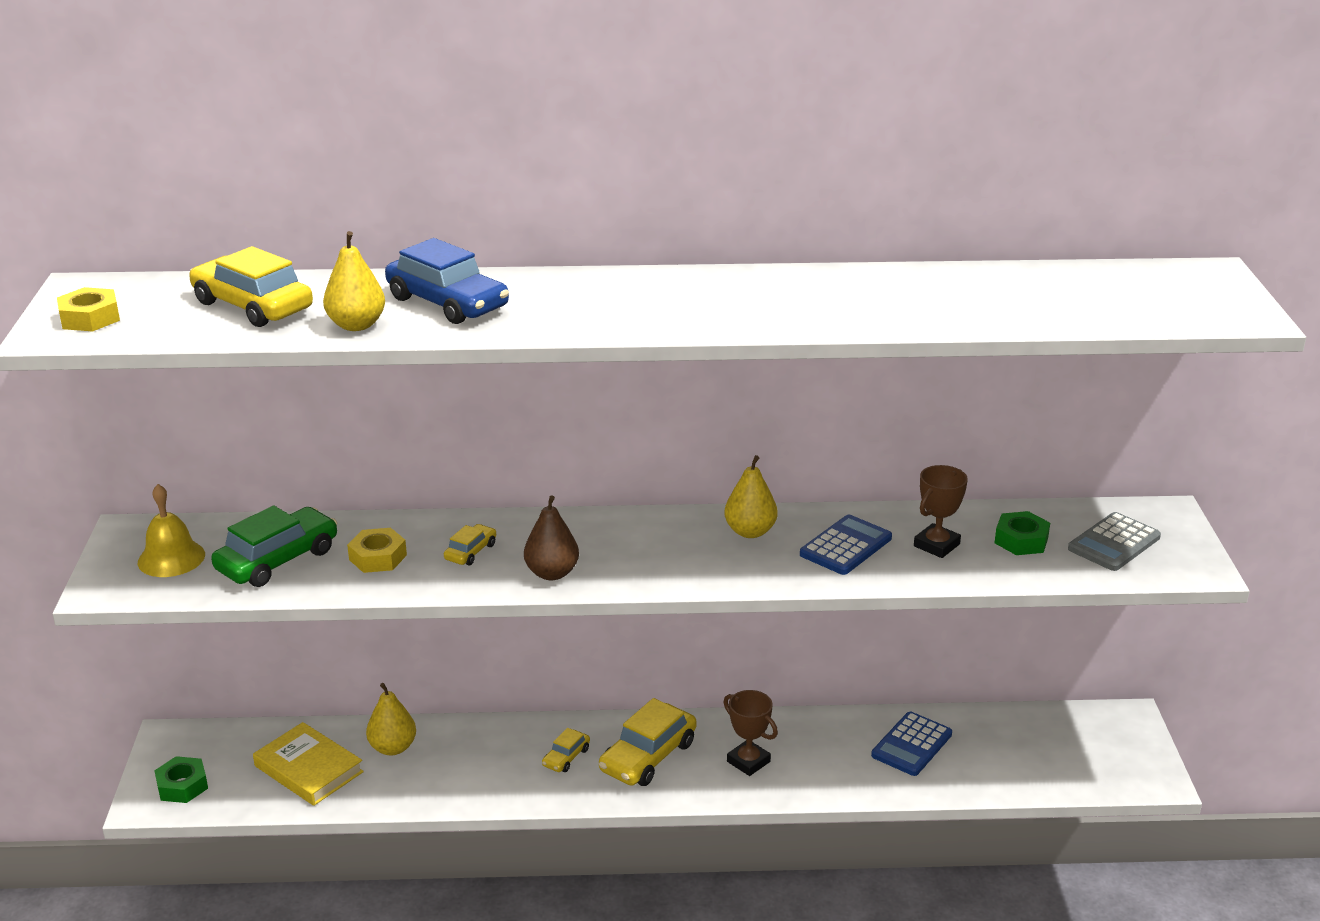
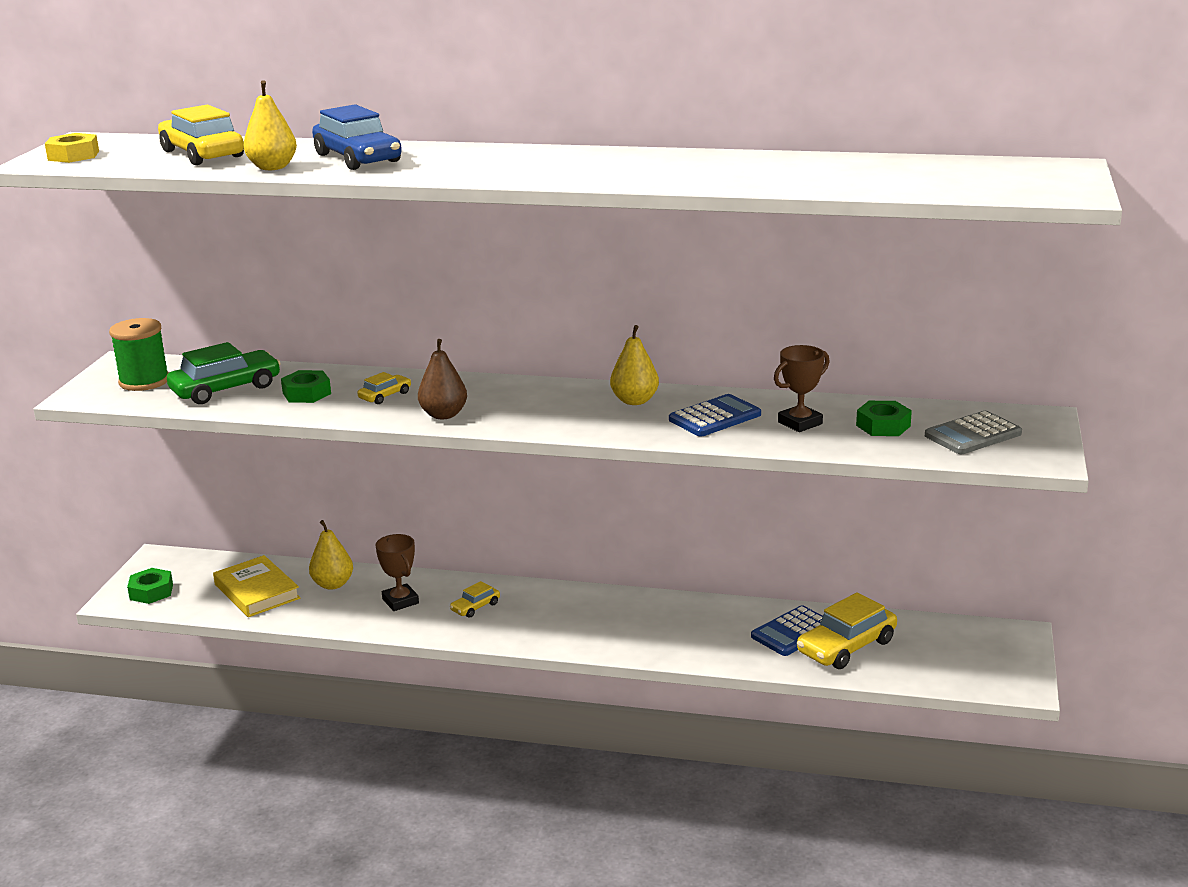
camera: 15 degrees right, 5 degrees down
yellow bell [138,484,205,577] -> green spool [109,318,168,391]
yellow nut [347,528,407,573] -> green nut [281,370,331,403]
yellow car [599,698,697,786] -> yellow car moved to [797,592,897,669]
brown trophy [723,690,778,776] -> brown trophy moved to [375,534,419,611]

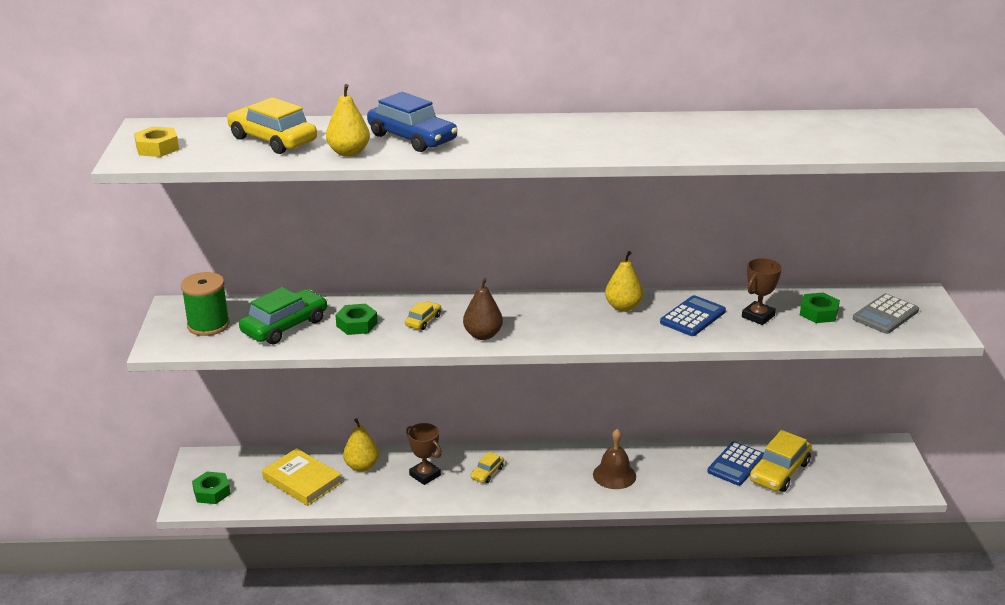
camera: 15 degrees left, 5 degrees up
none -> brown bell [593,429,636,489]

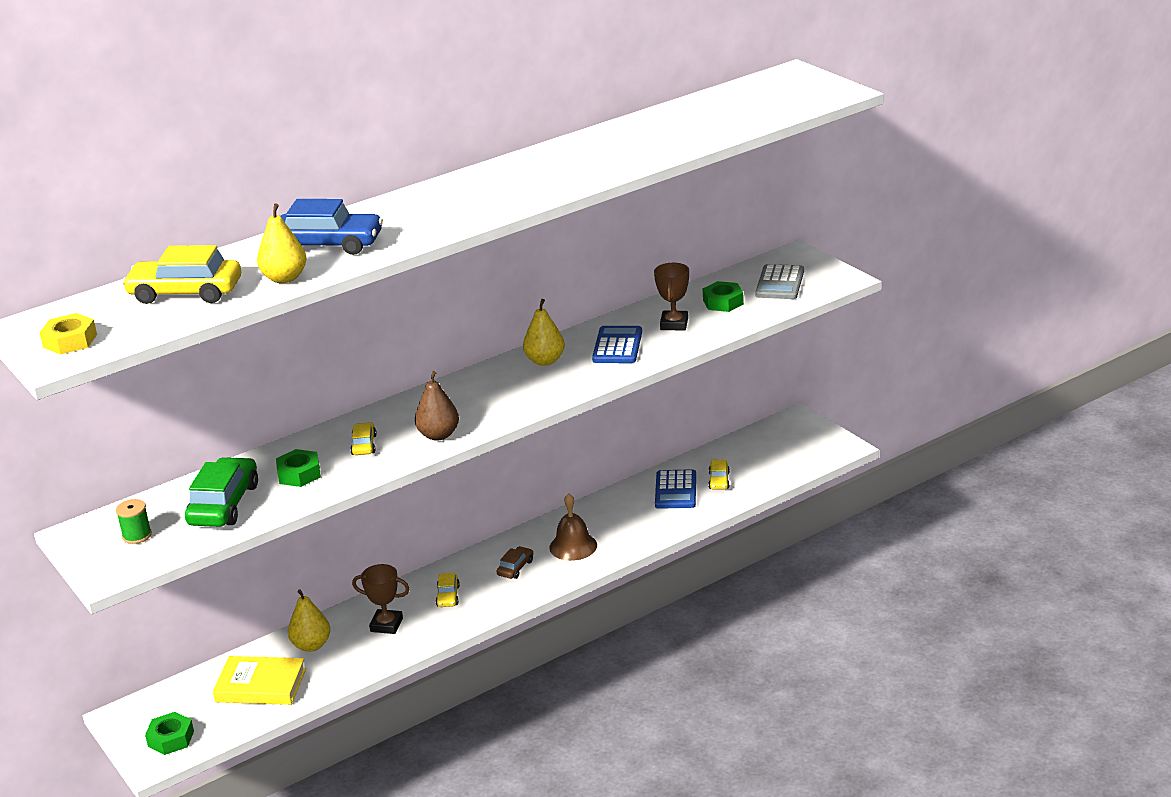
camera: 30 degrees left, 0 degrees up
green spool [181,272,230,336] -> green spool [116,499,152,544], size x0.58
yellow car [750,430,812,492] -> yellow car [708,459,730,490], size x0.51
none -> brown car [497,546,533,579]

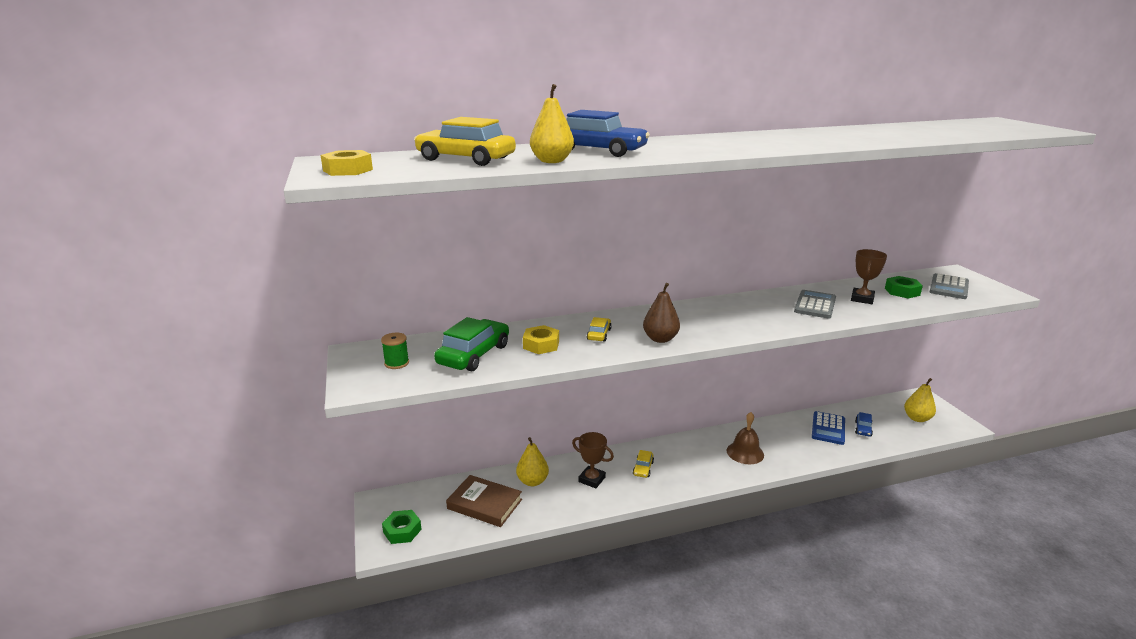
camera: 15 degrees right, 5 degrees down
yellow book [213,656,306,705] -> brown book [446,475,522,527]
green nut [276,449,321,487] -> yellow nut [523,325,559,354]
brown car [497,546,533,579] -> none
yellow pear [523,299,565,366] -> yellow pear moved to [904,378,936,422]
blue calculator [592,326,642,363] -> grey calculator [794,290,836,319]
yellow car [708,459,730,490] -> blue car [855,412,873,436]

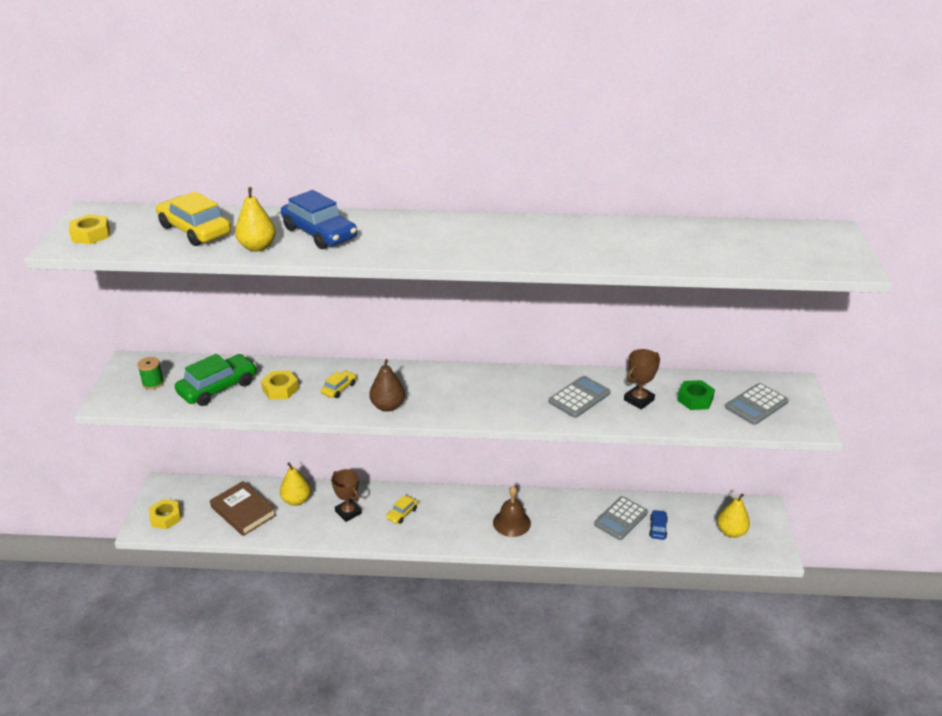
camera: 20 degrees right, 10 degrees up
green nut [382,510,422,544] -> yellow nut [149,499,181,529]
blue calculator [812,411,845,445] -> grey calculator [594,496,648,540]
blue car [855,412,873,436] -> blue car turned 150 degrees clockwise [649,510,668,540]

